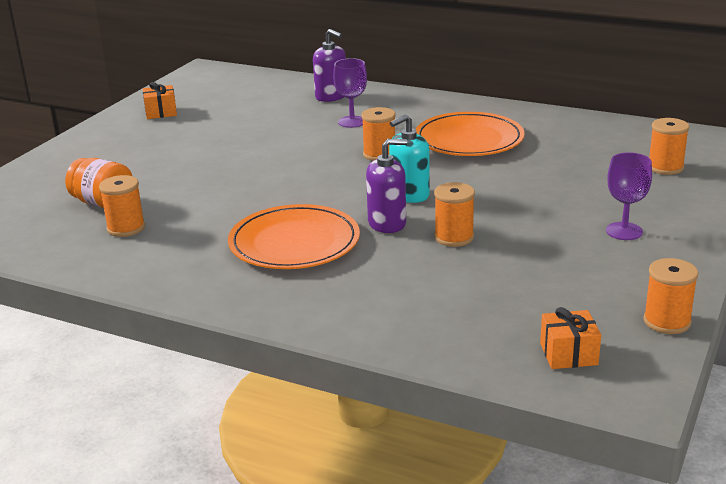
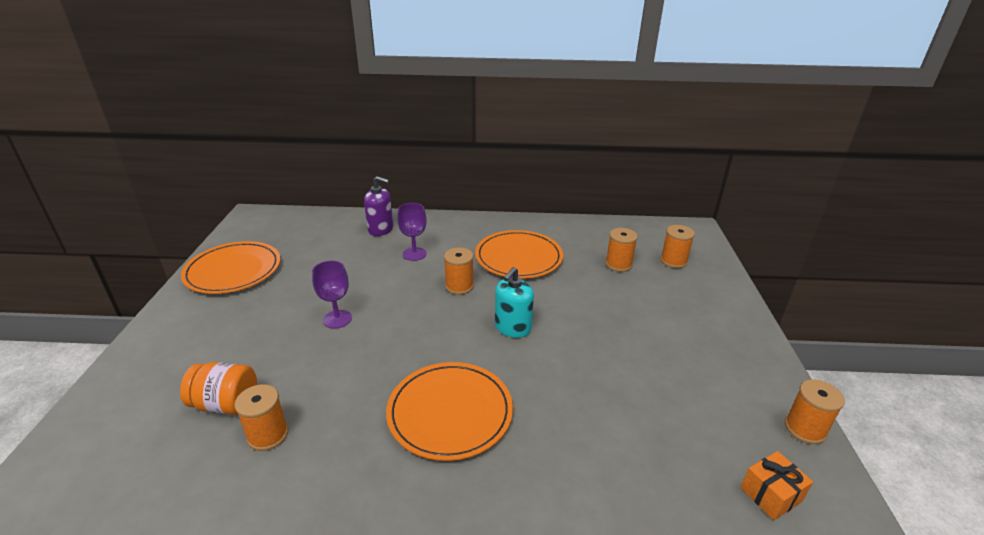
camera: 25 degrees left, 5 degrees up
orange gift [143,82,177,119] -> orange plate [181,241,280,294]
purple soap dispenser [366,139,407,233] -> none
orange spool [434,182,475,247] -> orange spool moved to [605,228,638,272]
purple goblet [606,152,652,240] -> purple goblet moved to [312,261,352,329]

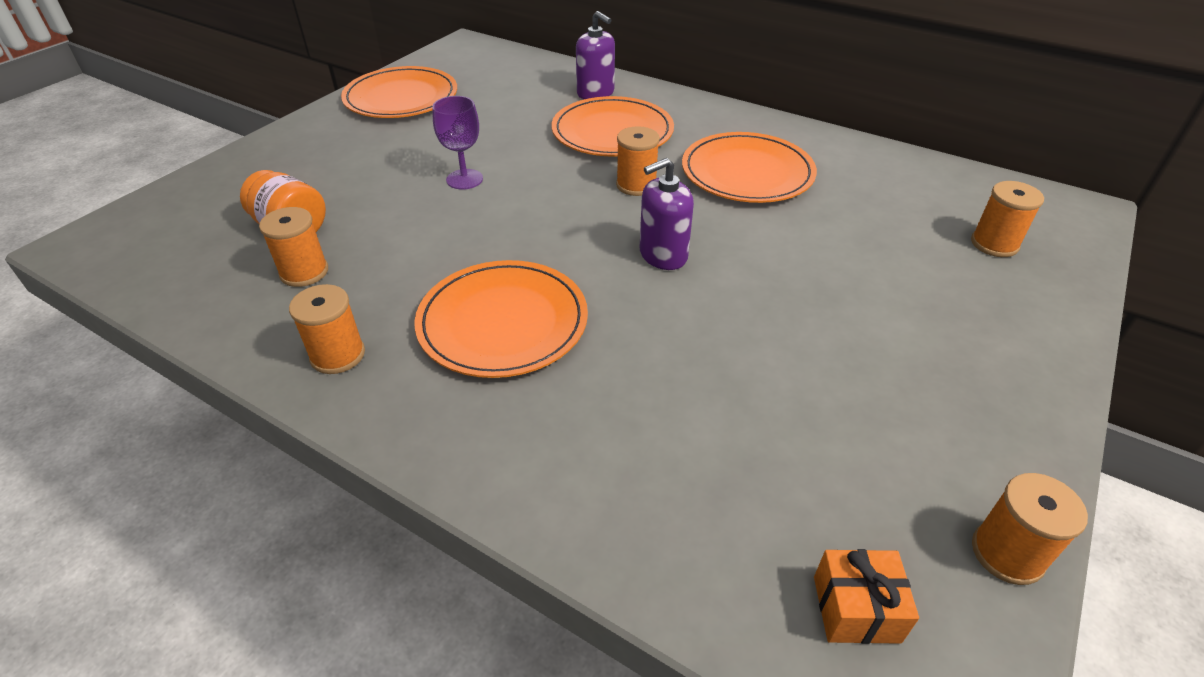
camera: 30 degrees right, 10 degrees up
purple goblet [397,203,427,261] -> orange plate [552,96,674,157]
turquoise soap dispenser [495,267,534,338] -> purple soap dispenser [640,158,694,270]
orange spool [605,228,638,272] -> orange spool moved to [289,284,365,374]

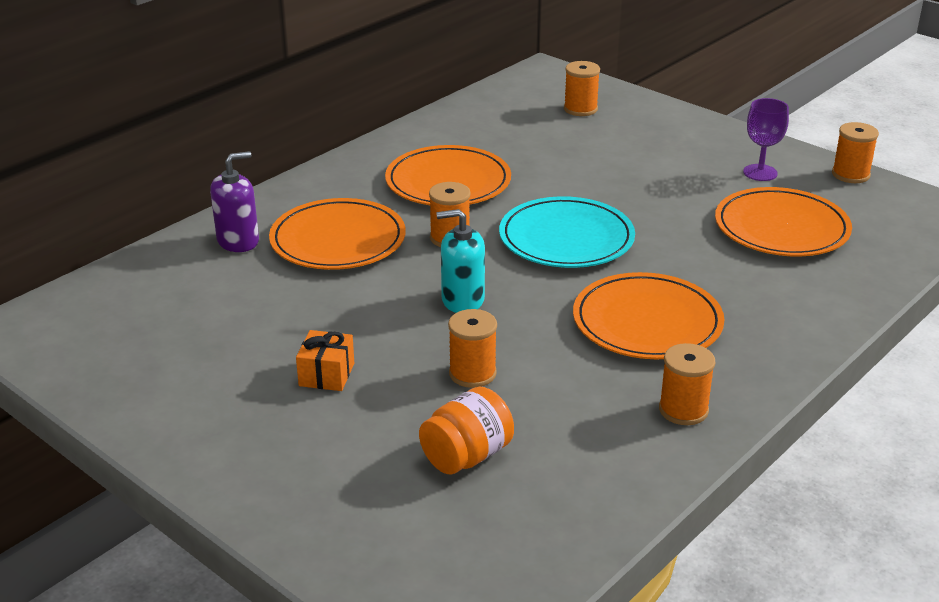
camera: 80 degrees left, 10 degrees down
orange spool [259,207,328,287] -> orange spool moved to [448,309,497,388]
orange plate [341,66,457,118] -> orange plate moved to [715,187,852,257]
purple goblet [432,96,483,190] -> purple goblet moved to [743,98,789,181]
purple soap dispenser [640,158,694,270] -> turquoise plate [499,196,635,268]
orange gift [814,549,919,644] -> orange gift moved to [296,330,354,391]
none -> turquoise soap dispenser [437,209,485,313]

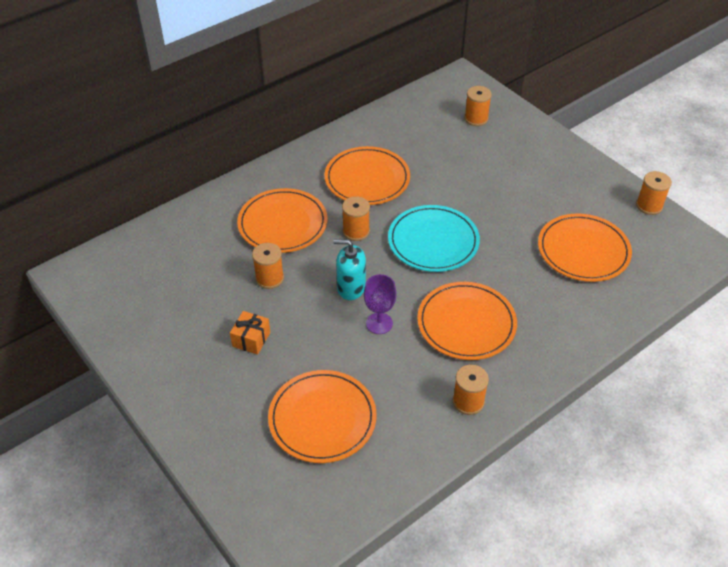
camera: 10 degrees right, 15 degrees up
purple soap dispenser [210,151,259,252] -> none
orange jar [419,387,514,474] -> orange plate [268,370,377,463]
orange spool [448,309,497,388] -> orange spool moved to [252,243,284,289]
purple goblet [743,98,789,181] -> purple goblet moved to [364,274,397,334]

